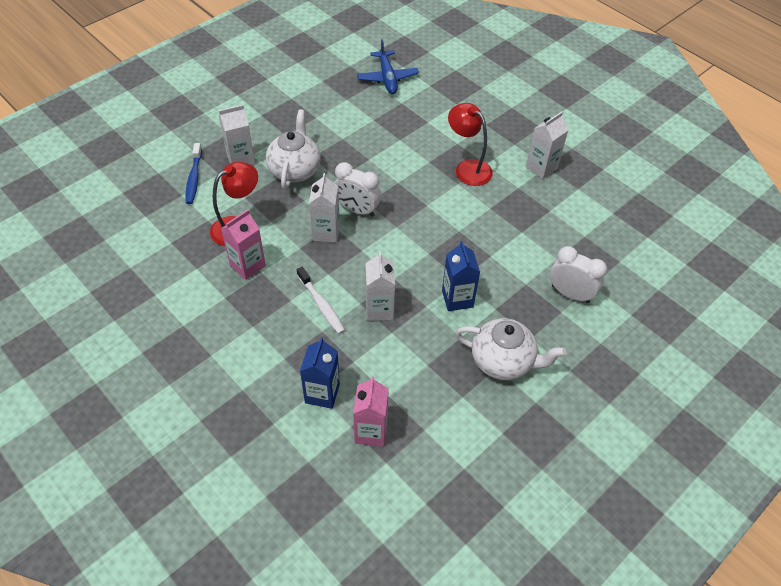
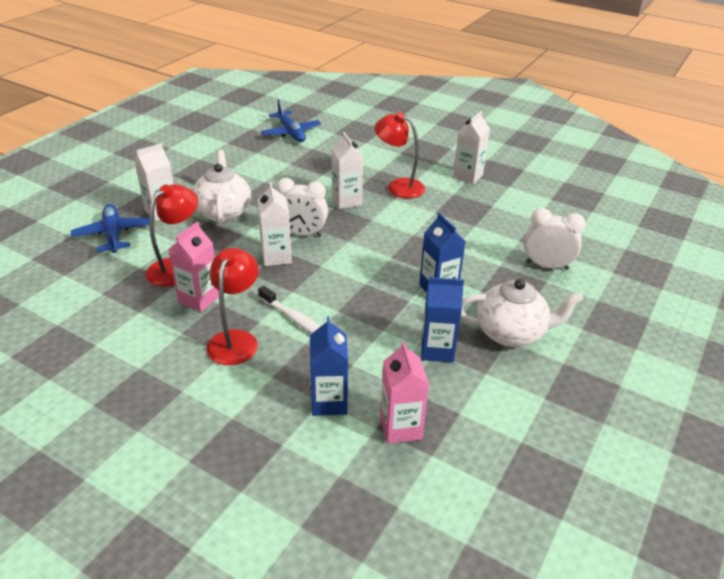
camera: 15 degrees left, 15 degrees down
blue toothbrush [186,143,202,204] -> blue plane [71,204,149,253]
white carton [365,251,395,321] -> white carton moved to [332,132,363,209]
none -> red lamp [206,248,259,365]
none -> blue carton [421,277,464,362]

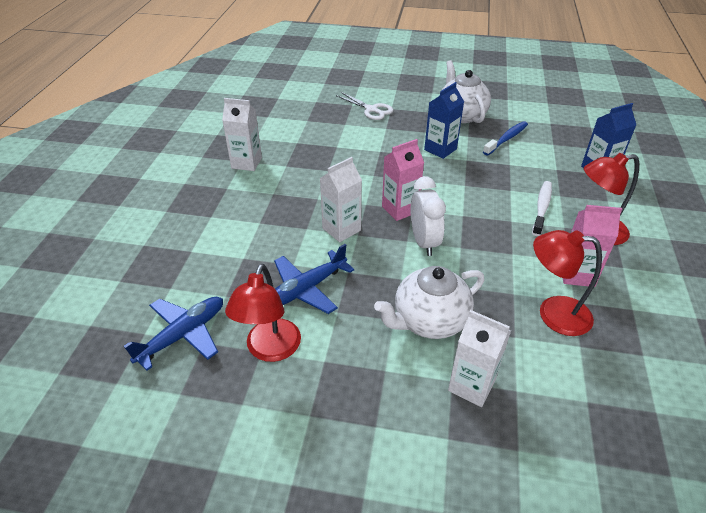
camera: 110 degrees left, 5 degrees up
blue plane [71,204,149,253] -> blue plane moved to [274,244,354,314]
white carton [257,182,292,266] -> none
red lamp [375,112,425,198] -> red lamp moved to [225,264,301,362]
pink carton [380,341,429,444] -> pink carton moved to [382,139,424,221]
blue carton [421,277,464,362] -> blue toothbrush [483,121,528,156]
white clock [524,208,586,270] -> white scissors [336,92,393,120]

